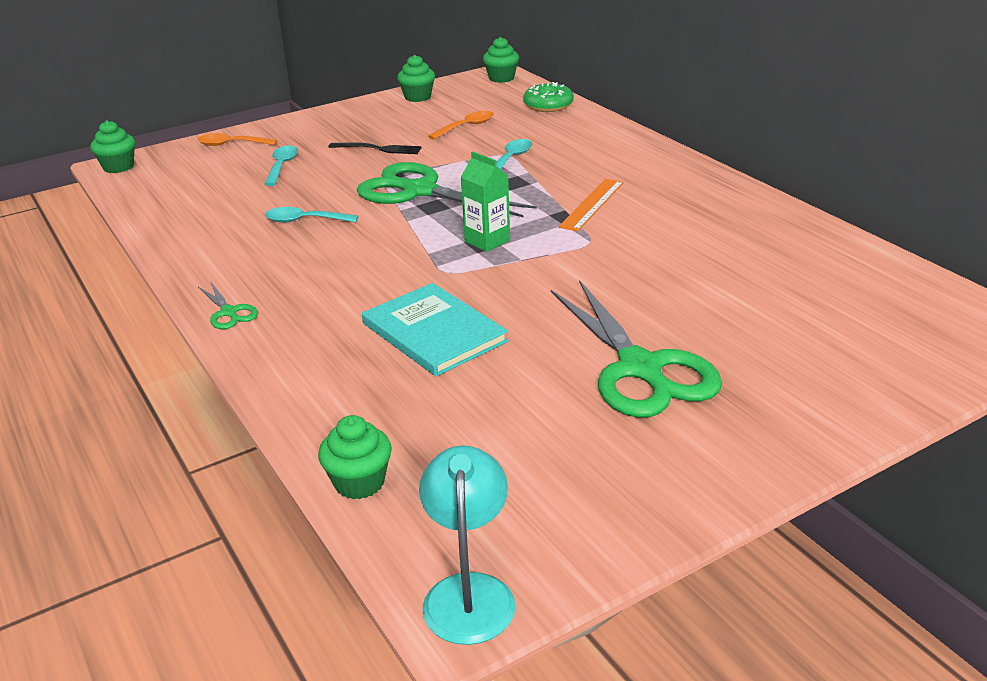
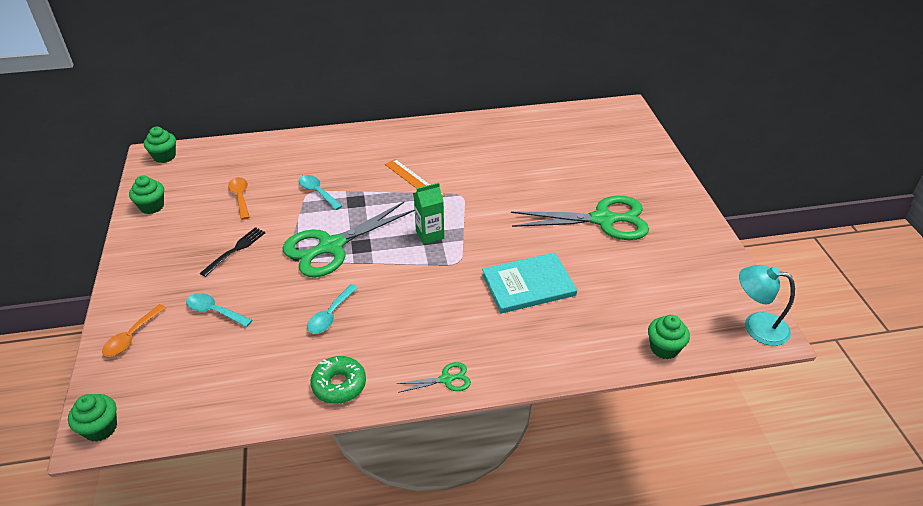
camera: 70 degrees left, 10 degrees up
green donut [523,82,574,112] -> green donut moved to [310,356,366,404]

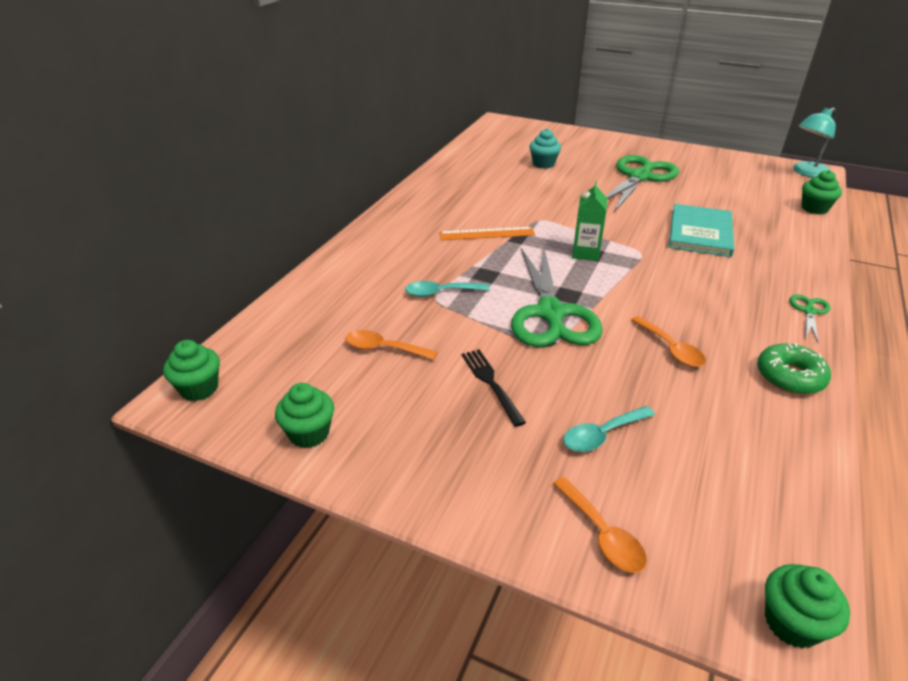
camera: 55 degrees left, 5 degrees down
turquoise spoon [307,284,358,334] -> orange spoon [631,316,706,367]
none -> turquoise cupcake [529,129,561,169]

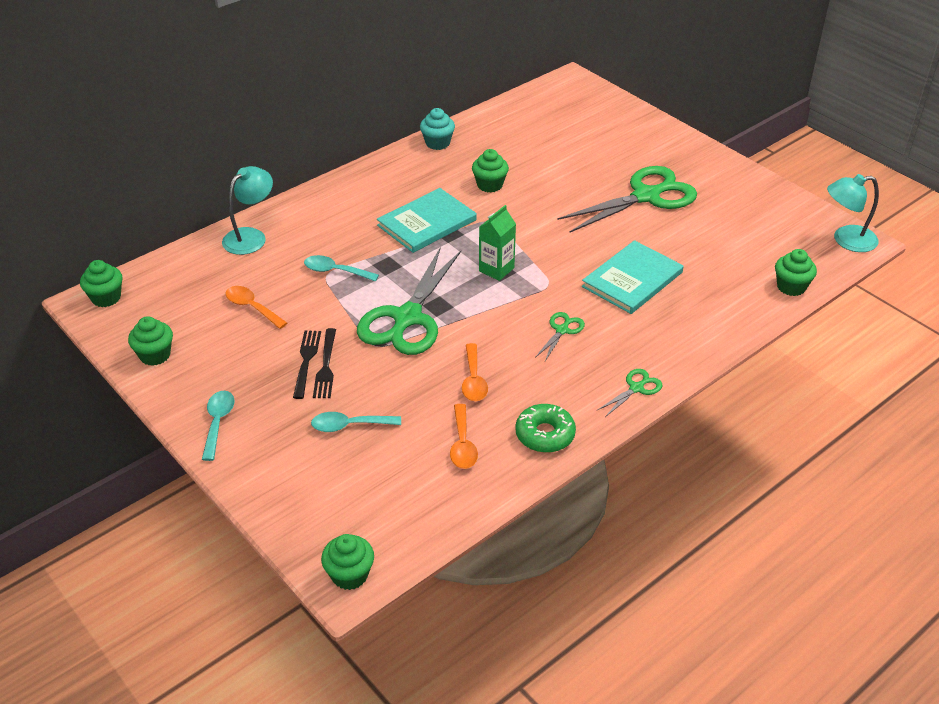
camera: 25 degrees right, 5 degrees up
orange ruler [439,227,535,240] -> turquoise book [377,188,477,253]
turquoise cupcake [529,129,561,169] -> turquoise cupcake moved to [420,108,455,150]
orange spoon [553,477,647,573] -> orange spoon moved to [450,404,478,469]
none -> turquoise spoon [202,391,235,461]
none -> turquoise lamp [222,166,273,255]
none -> black fork [313,328,336,398]
none -> green cupcake [472,149,509,193]
none -> green scissors [535,312,585,361]

